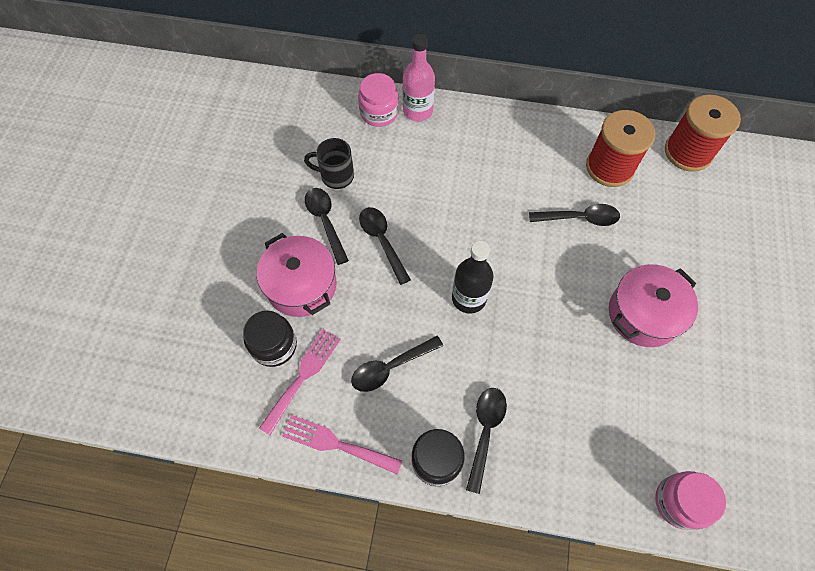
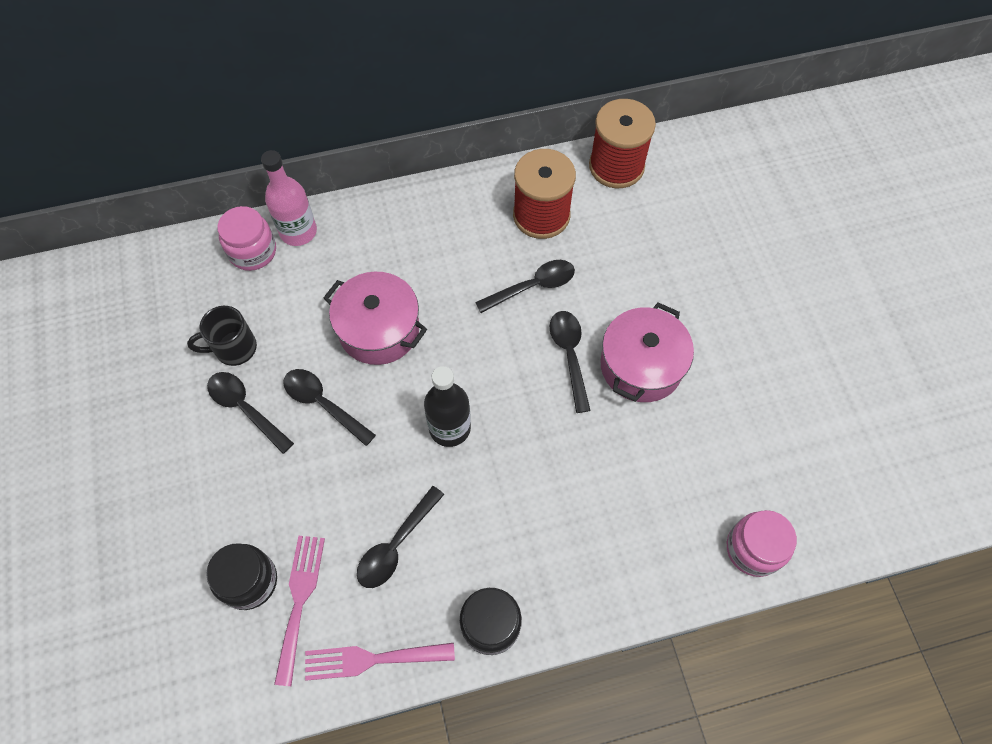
camera: 25 degrees left, 0 degrees up
pink pot [257,233,337,317] -> pink pot moved to [324,272,427,365]
black spoon [466,388,507,494] -> black spoon moved to [549,311,591,413]

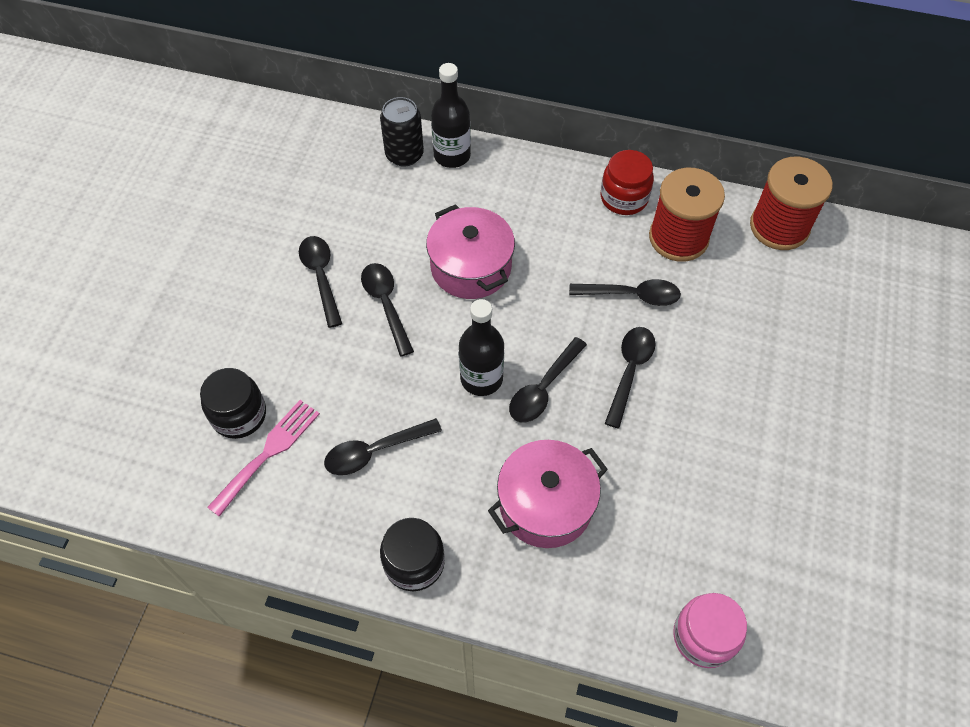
camera: 30 degrees right, 5 degrees down
black mug [187,306,257,366] -> none
pink jar [217,206,276,271] -> black can [380,97,424,167]
pink bottle [261,150,317,246] -> black bottle [431,63,471,168]
pink fork [305,643,455,681] -> none
pink pot [600,302,694,402] -> pink pot moved to [488,440,608,548]
none -> black spoon [509,337,587,422]
none -> red jar [601,150,654,215]

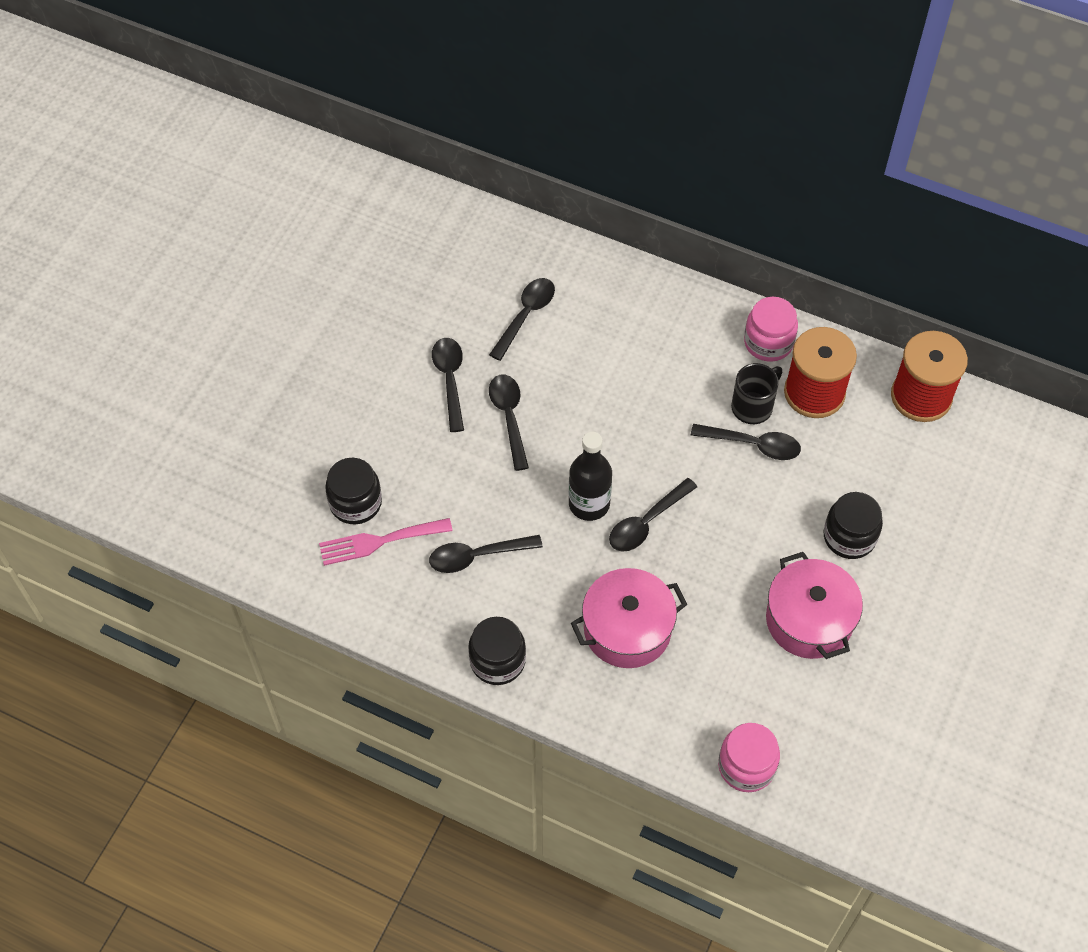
camera: 10 degrees right, 0 degrees up
pink fork [207,400,320,517] -> pink fork turned 150 degrees counterclockwise [319,518,453,566]
black can [380,97,424,167] -> none
pink pot [426,204,515,299] -> pink pot moved to [766,552,863,659]
black bottle [431,63,471,168] -> none
red jar [601,150,654,215] -> pink jar [744,297,798,362]
black spoon [605,327,656,428] -> black spoon moved to [489,278,555,361]
none -> black mug [731,363,782,424]
none -> black jar [824,492,883,559]

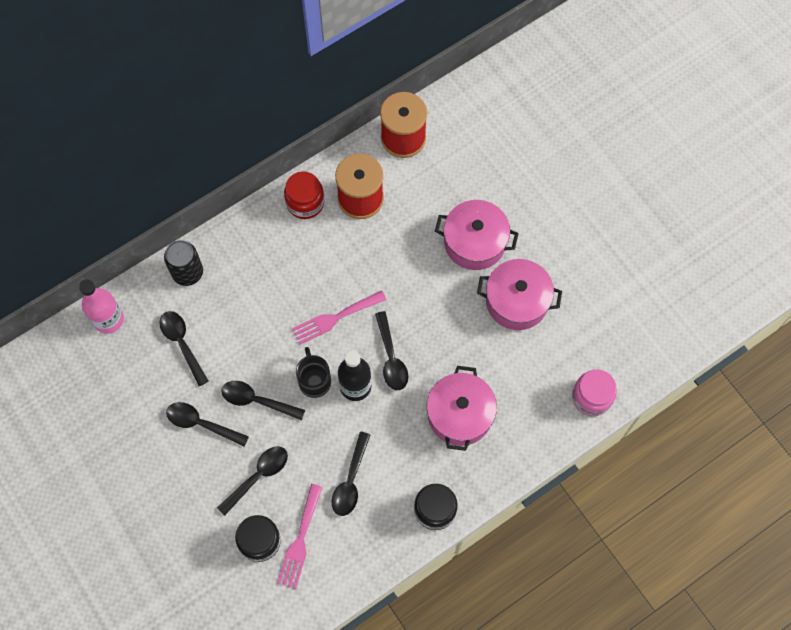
camera: 60 degrees left, 10 degrees up
black spoon [691,424,801,460] -> black spoon moved to [217,446,288,516]
black mug [731,363,782,424] -> black mug moved to [296,347,331,398]
pink jar [744,297,798,362] -> red jar [284,172,324,219]
black jar [824,492,883,559] -> pink pot [435,200,519,270]
none -> pink bottle [79,279,124,334]
none -> black can [164,240,203,286]
none -> pink fork [292,291,387,344]

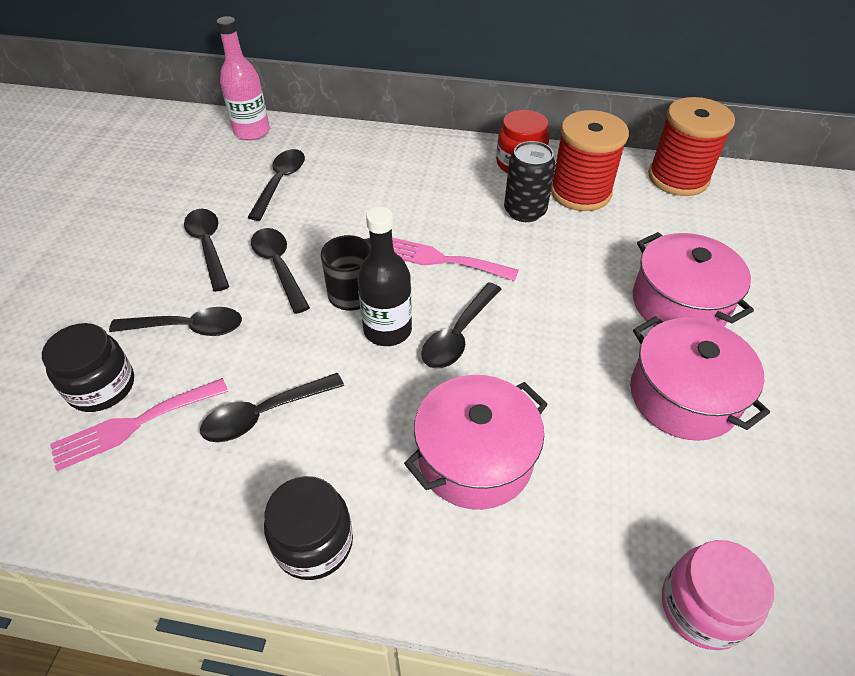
camera: 45 degrees right, 20 degrees down
black can [164,240,203,286] -> black can moved to [504,141,556,222]

